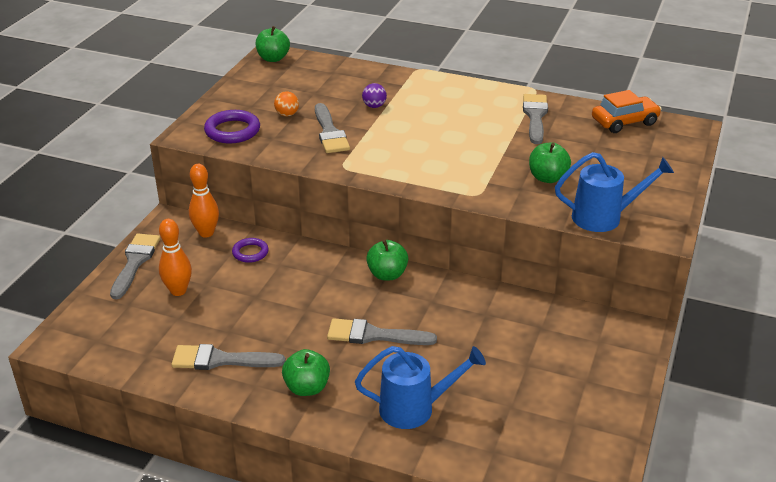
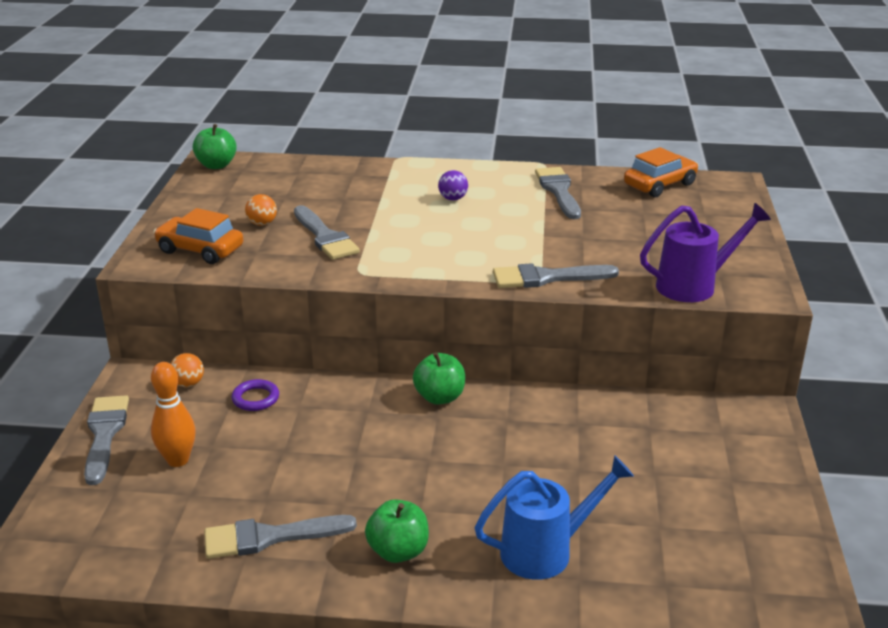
camera: 15 degrees left, 5 degrees down
orange bowling pin [189,164,219,238] -> orange ball [170,353,204,387]
purple ring [204,110,260,143] -> orange car [154,208,243,264]
grey brush [327,318,437,345] -> grey brush moved to [493,263,619,288]
purple ball [362,83,387,108] -> purple ball moved to [438,170,468,200]
green apple [529,142,571,183] -> none
blue watering can [555,152,674,232] -> purple watering can [640,203,771,302]

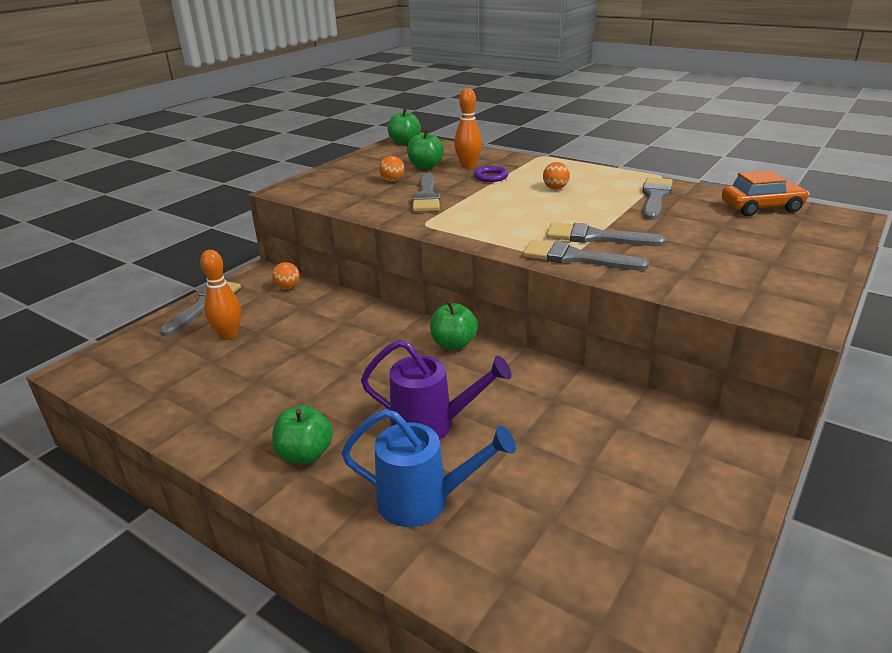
camera: 30 degrees right, 0 degrees up
orange car [154,208,243,264] -> none
grey brush [204,515,357,559] -> grey brush moved to [546,222,666,246]
purple ring [232,379,279,411] -> purple ring moved to [474,166,508,182]
purple ball [438,170,468,200] -> orange ball [543,162,570,189]
purple watering can [640,203,771,302] -> purple watering can moved to [361,340,512,440]
none -> green apple [407,129,444,169]
none -> orange bowling pin [454,88,482,168]

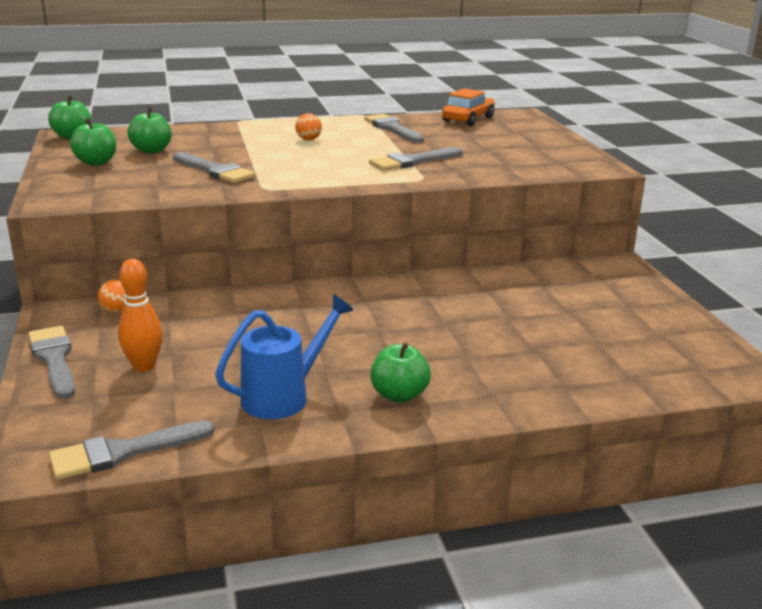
camera: 50 degrees left, 5 degrees down
blue watering can [341,409,516,527] -> blue watering can moved to [215,294,353,419]
purple watering can [361,340,512,440] -> none
orange ball [379,156,404,182] -> none
green apple [430,301,478,350] -> green apple moved to [70,118,116,166]
orange bowling pin [454,88,482,168] -> none
purple ring [474,166,508,182] -> none
grey brush [523,240,649,271] -> grey brush moved to [49,420,215,480]

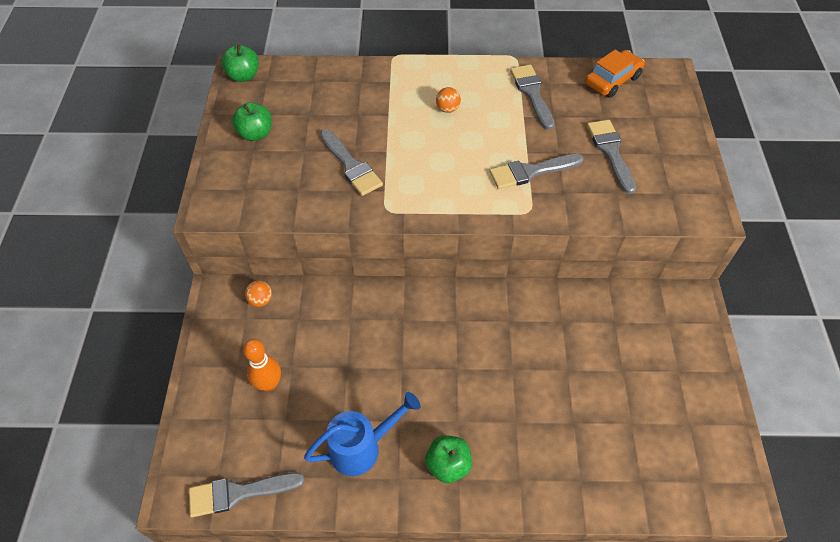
camera: 15 degrees right, 30 degrees up
grey brush [28,326,75,399] -> grey brush moved to [587,120,636,194]
green apple [128,108,172,153] -> none

